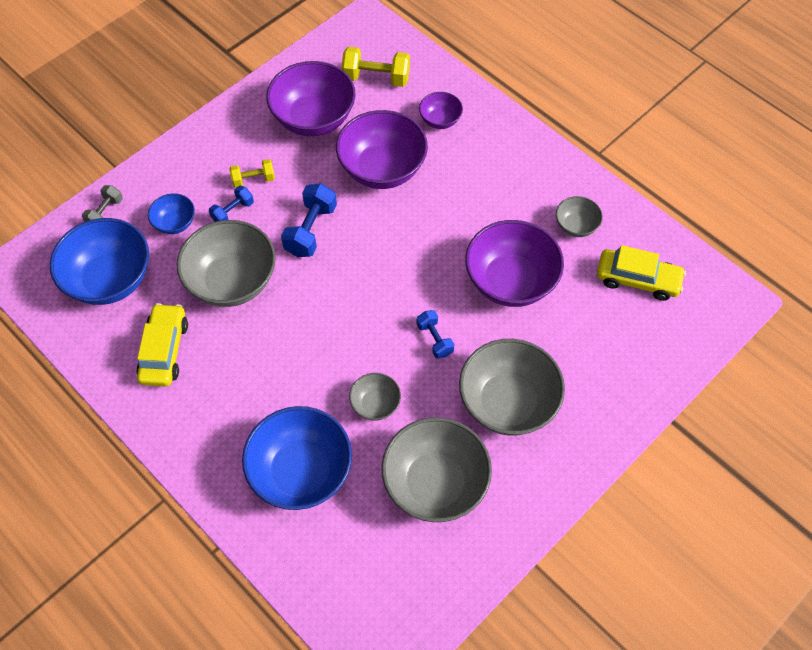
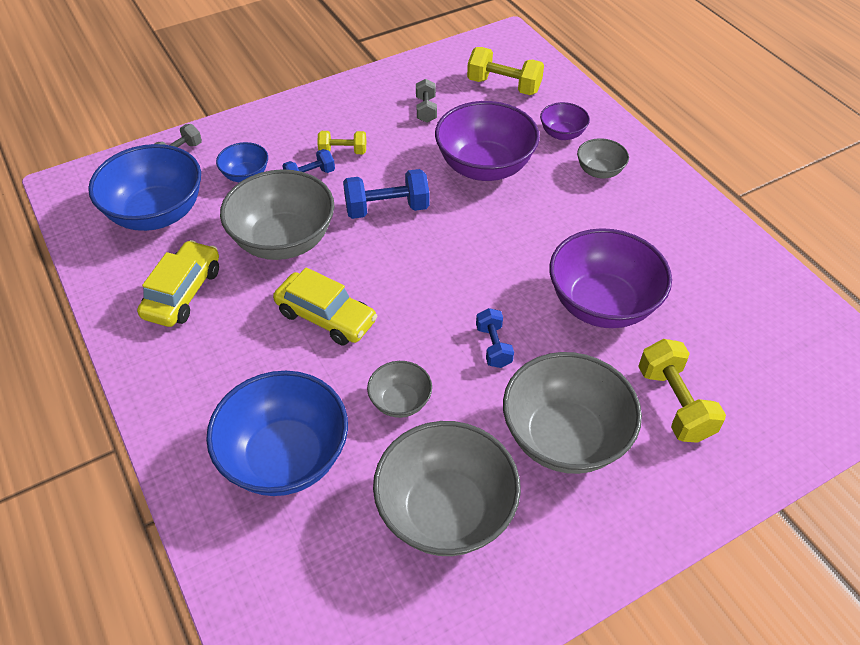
camera: 15 degrees right, 10 degrees down
purple bowl [266,61,356,136] -> grey dumbbell [416,79,437,123]
blue dumbbell [281,183,337,257] -> blue dumbbell turned 45 degrees clockwise [343,169,429,219]
grey bowl [556,196,603,237] -> grey bowl moved to [577,138,629,179]
yellow car [597,245,686,301] -> yellow car moved to [273,267,377,345]
none -> yellow dumbbell [638,339,726,443]

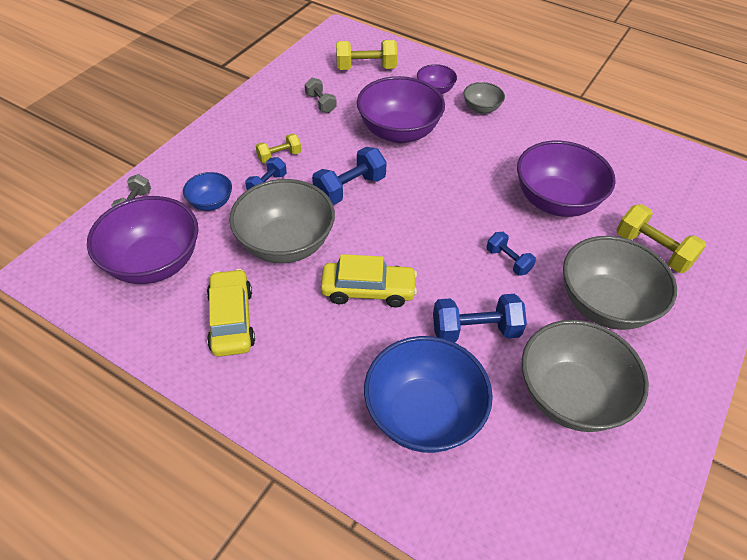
camera: 30 degrees left, 0 degrees up
blue bowl [88,144,201,231] -> purple bowl [87,196,198,284]
grey bowl [367,361,432,418] -> blue dumbbell [433,294,527,342]

